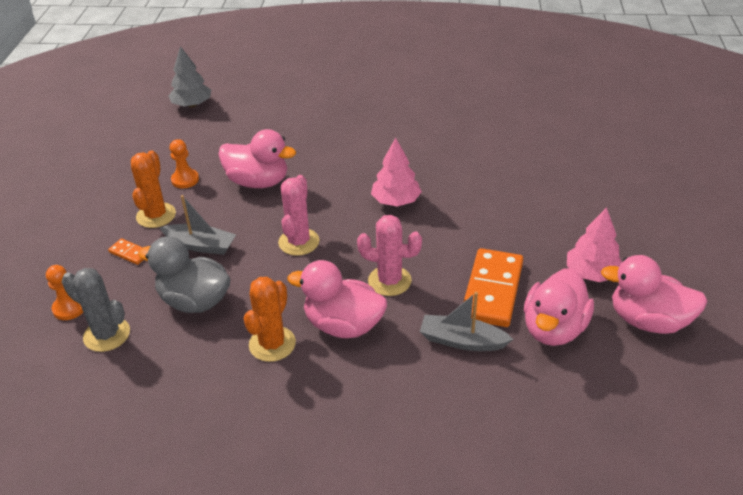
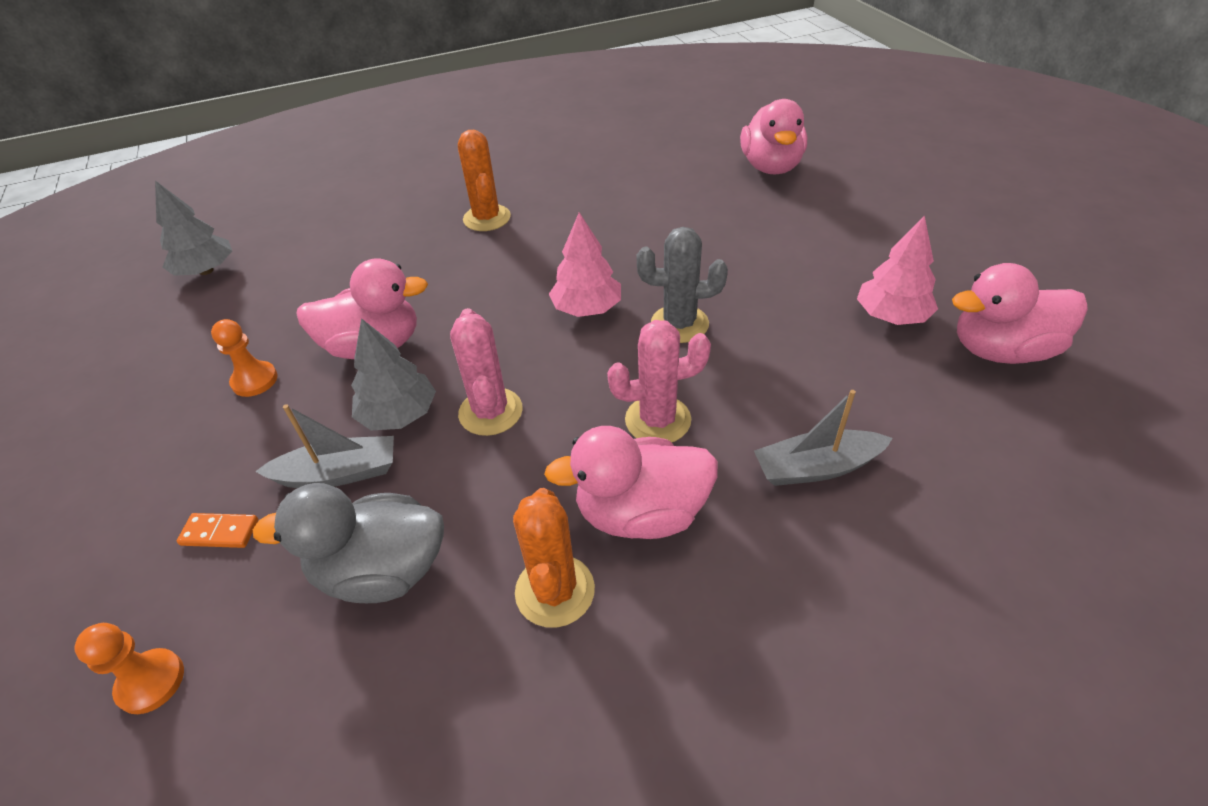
camera: 25 degrees left, 5 degrees up
grey cactus [62,268,130,352] -> grey cactus moved to [637,227,728,343]
orange cactus [131,150,176,228] -> orange cactus moved to [458,130,511,231]
orange domino [464,248,523,327] -> none
pink duck [524,268,594,346] -> pink duck moved to [740,99,807,174]
none -> grey tree [351,318,436,431]

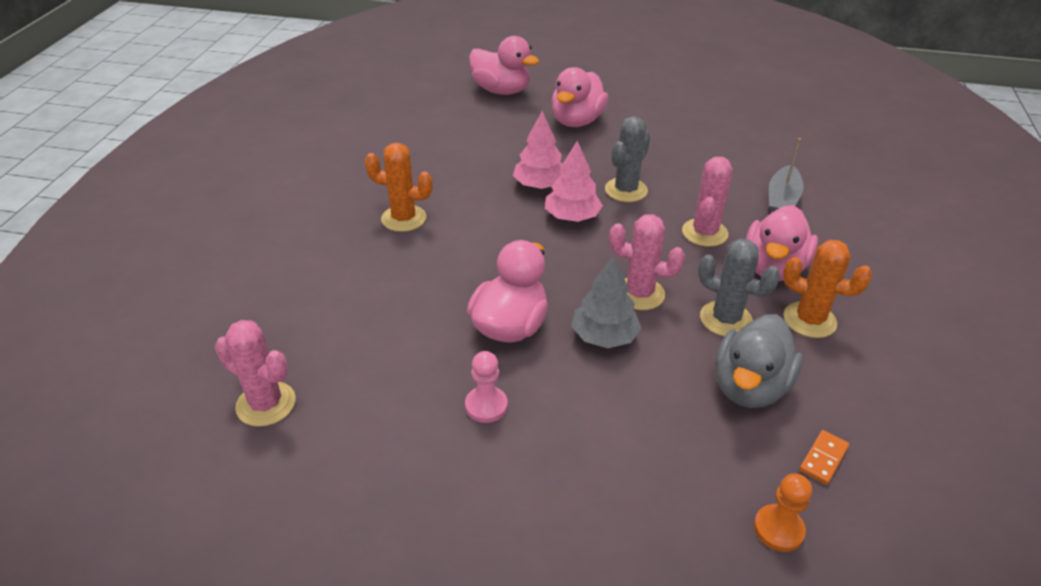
camera: 60 degrees left, 5 degrees down
grey tree [155,181,232,276] -> pink cactus [215,320,296,427]
orange domino [177,513,258,548] -> orange domino moved to [799,430,849,485]
orange pawn [211,319,278,397] -> pink pawn [465,351,508,423]
grey boat [255,404,394,488] -> none
pink tree [857,216,938,325] -> pink tree moved to [513,111,562,189]
pink duck [952,263,1088,364] -> pink duck moved to [551,67,608,127]
none -> grey cactus [698,239,780,336]

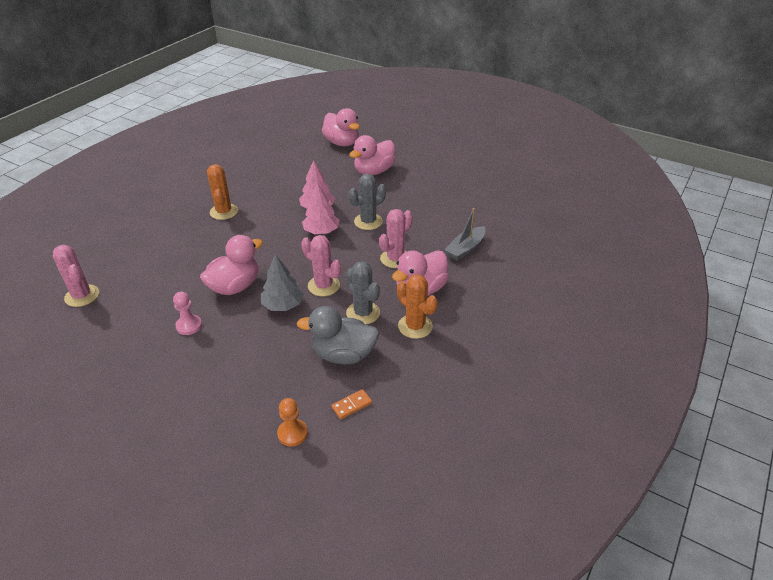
camera: 20 degrees right, 0 degrees up
orange cactus [365,143,432,232] -> orange cactus turned 45 degrees clockwise [207,164,238,220]
grey duck [715,314,802,408] -> grey duck turned 45 degrees clockwise [297,306,379,364]

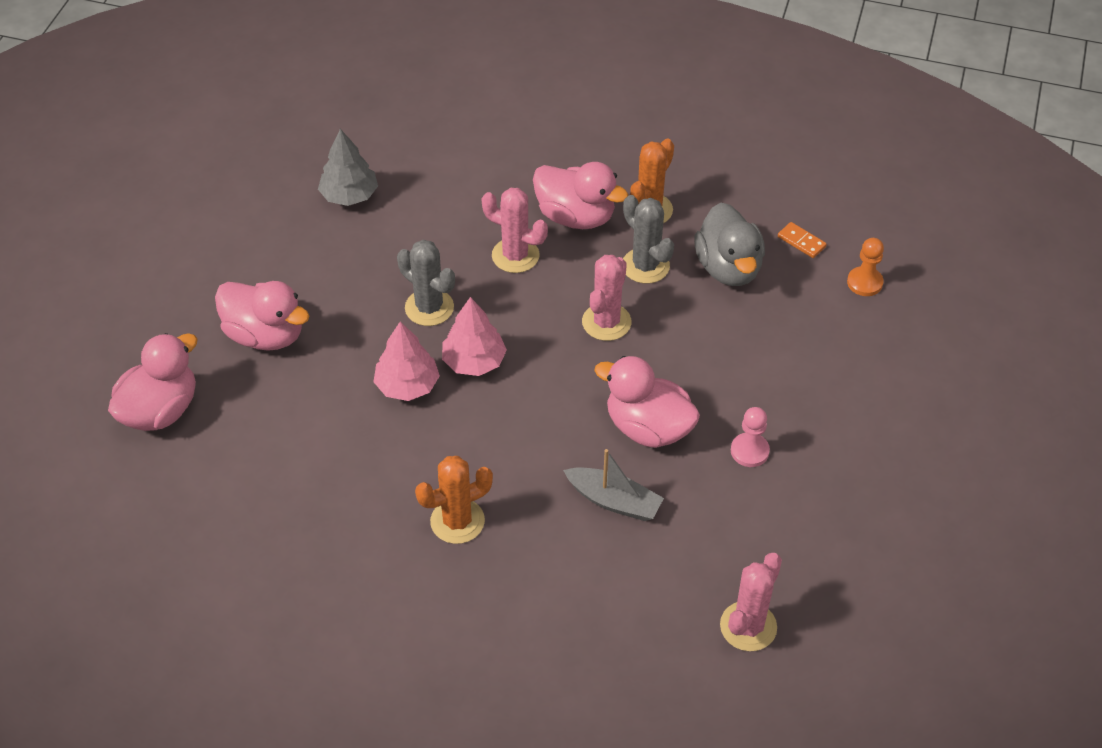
camera: 105 degrees left, 10 degrees up
grey tree [261,254,304,311] -> grey tree moved to [318,129,378,206]
grey cactus [345,261,380,325] -> grey cactus turned 75 degrees counterclockwise [623,195,674,284]
grey boat [445,208,486,261] -> grey boat moved to [563,449,664,521]

